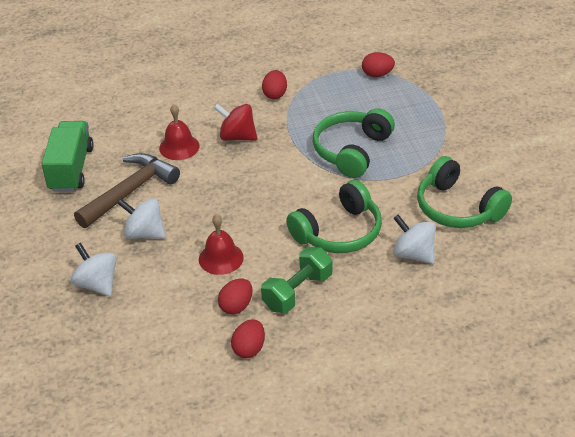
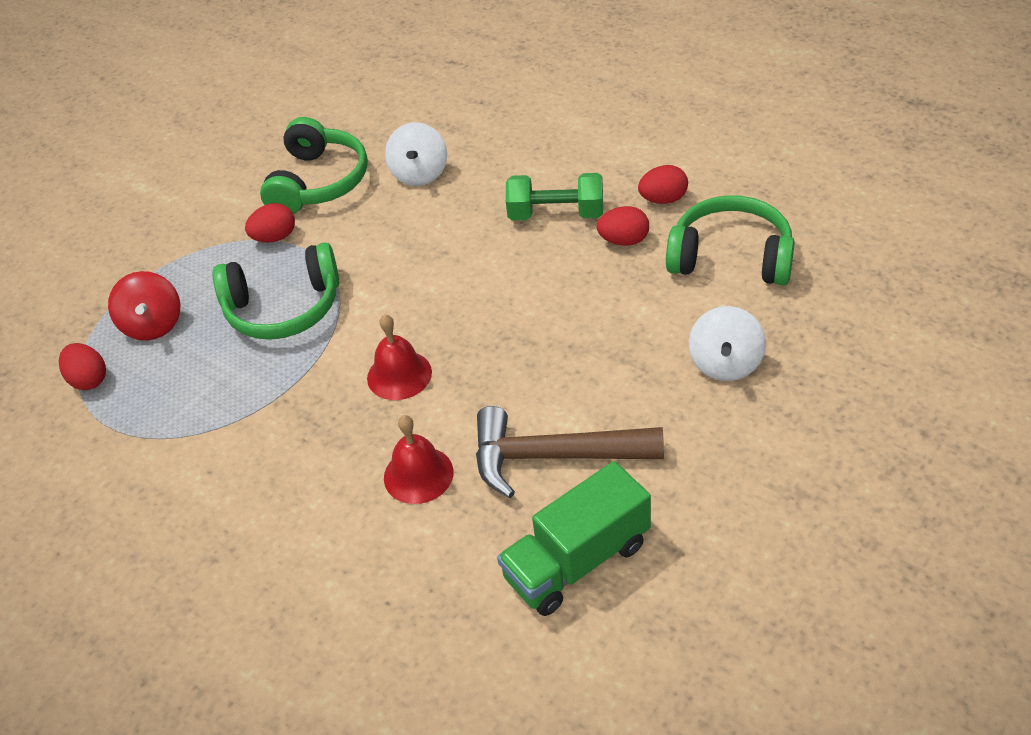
camera: 125 degrees left, 5 degrees up
white spinning top [117,199,166,239] -> none
red bell [199,214,244,275] -> red bell moved to [367,314,432,400]
red spinning top [214,104,257,141] -> red spinning top moved to [108,271,180,340]
red egg [262,70,287,99] -> red egg moved to [245,203,295,243]
green headphones [286,180,382,253] -> green headphones moved to [666,195,795,285]

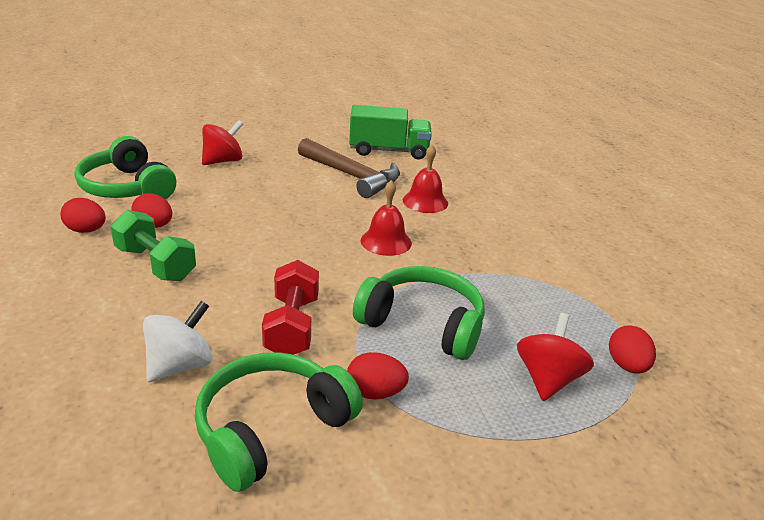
camera: 150 degrees left, 15 degrees down
white spinning top [689,306,766,381] -> red spinning top [202,120,243,165]
none -> red dumbbell [262,260,319,355]

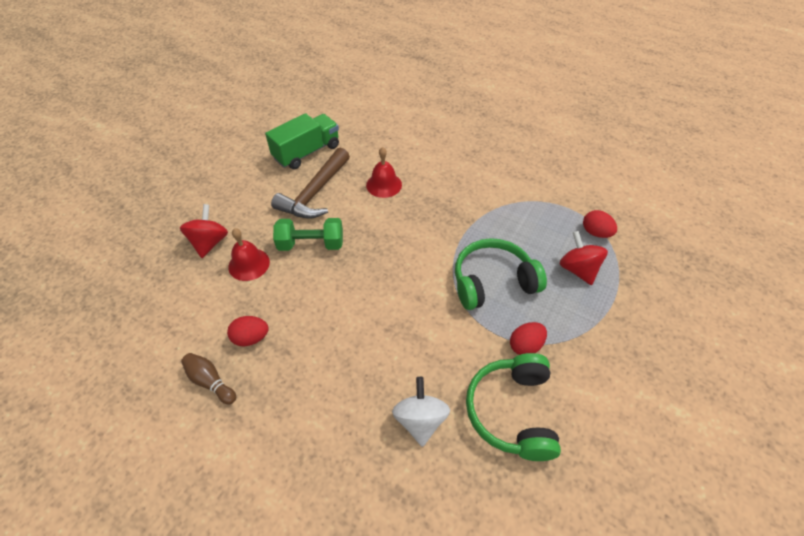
camera: 40 degrees left, 20 degrees up
red egg [60,198,106,233] -> brown bowling pin [181,353,236,405]
green headphones [75,136,176,199] -> none
green dumbbell [110,210,196,281] -> green dumbbell moved to [273,218,343,251]
red dumbbell [262,260,319,355] -> none
brown hammer [298,138,400,198] -> brown hammer turned 120 degrees clockwise [271,148,350,219]
red bell [361,180,412,256] -> red bell moved to [228,228,270,281]

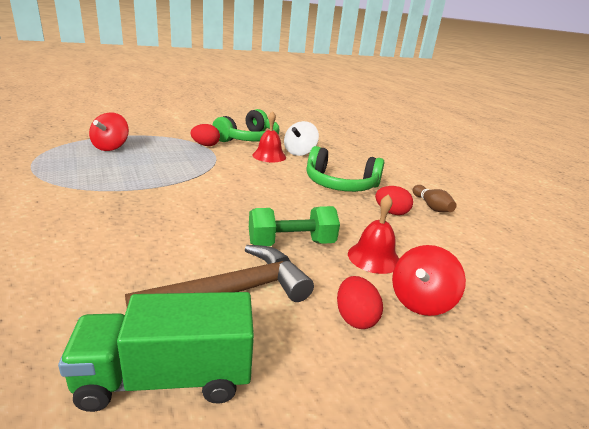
camera: 150 degrees left, 25 degrees down
green dumbbell [273,218,343,251] -> green dumbbell turned 45 degrees counterclockwise [249,206,340,246]
red bell [366,147,402,198] -> red bell moved to [252,111,286,162]
green headphones [455,238,547,310] -> green headphones moved to [306,146,384,192]
red egg [583,210,617,238] -> red egg moved to [337,276,383,329]

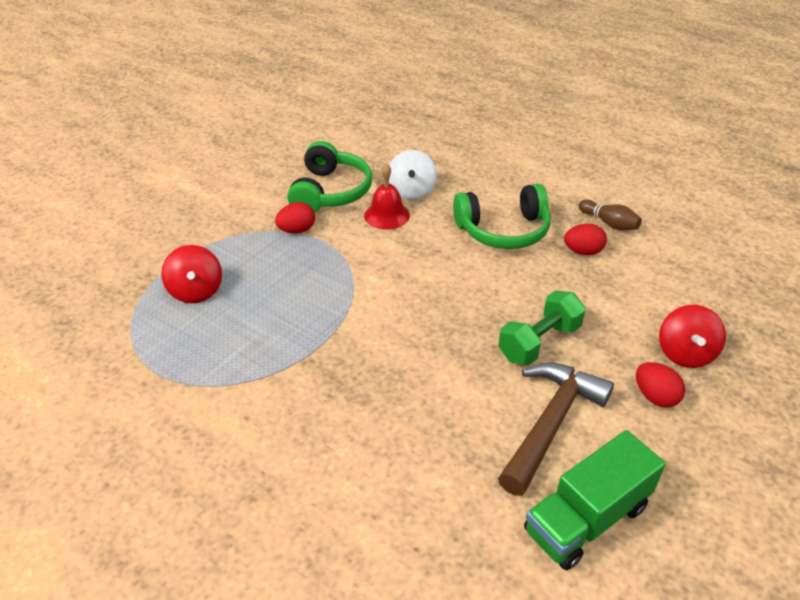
camera: 25 degrees left, 15 degrees up
red bell [348,194,399,274] -> none

